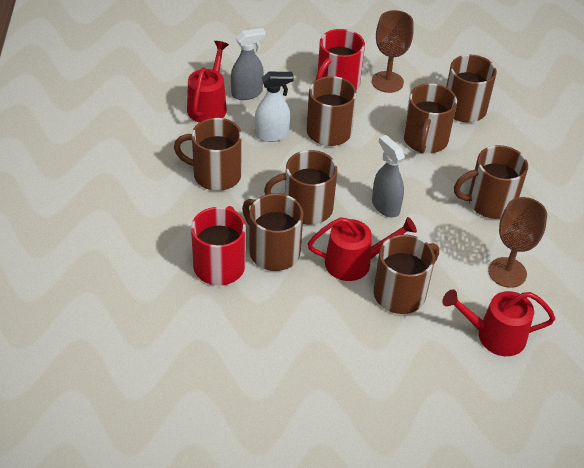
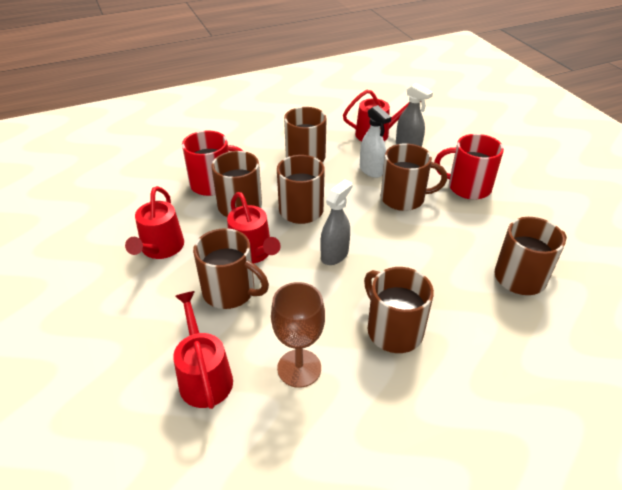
camera: 70 degrees right, 5 degrees down
brown goblet [372,10,414,93] -> none
brown mug [403,83,457,153] -> none
none -> red watering can [125,186,184,259]

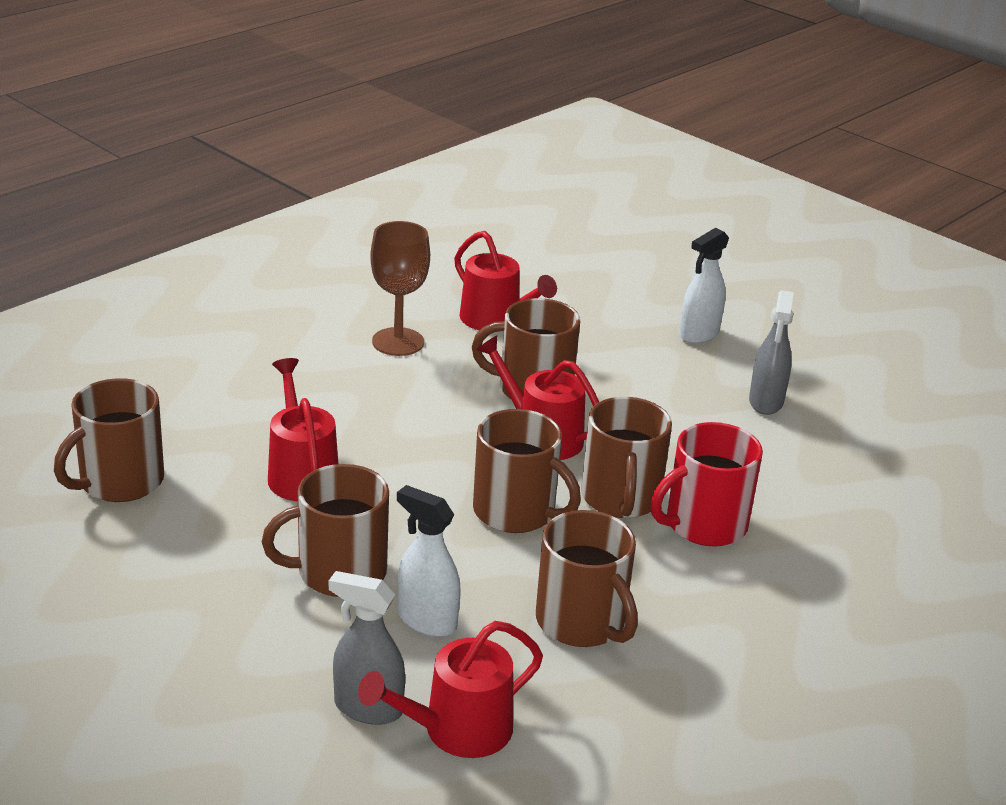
camera: 155 degrees right, 10 degrees down
red watering can [125,186,184,259] -> red watering can moved to [268,358,338,501]
grey spray bottle [320,180,352,265] -> grey spray bottle moved to [749,290,794,415]
brown mug [364,267,434,353] -> none
red mug [434,134,504,200] -> none
none -> white spray bottle [679,228,729,344]

